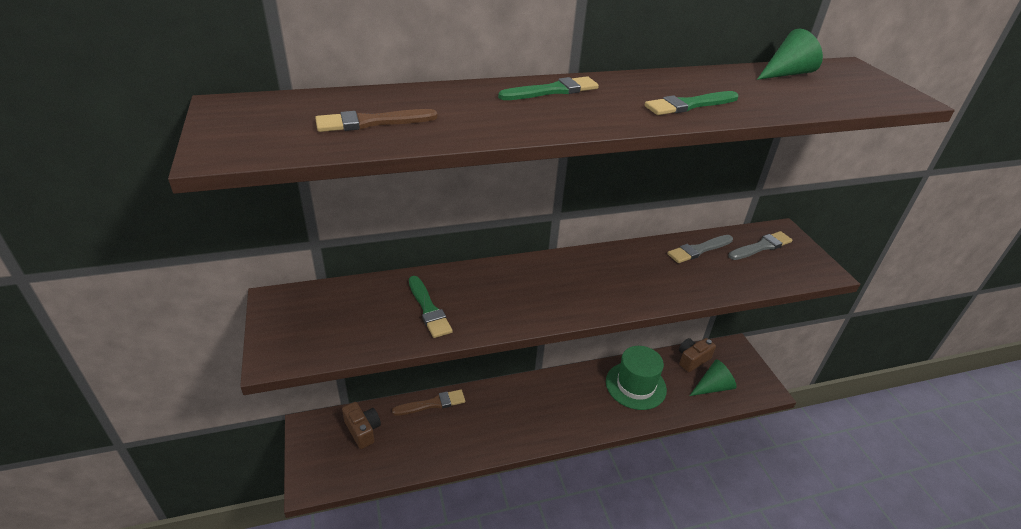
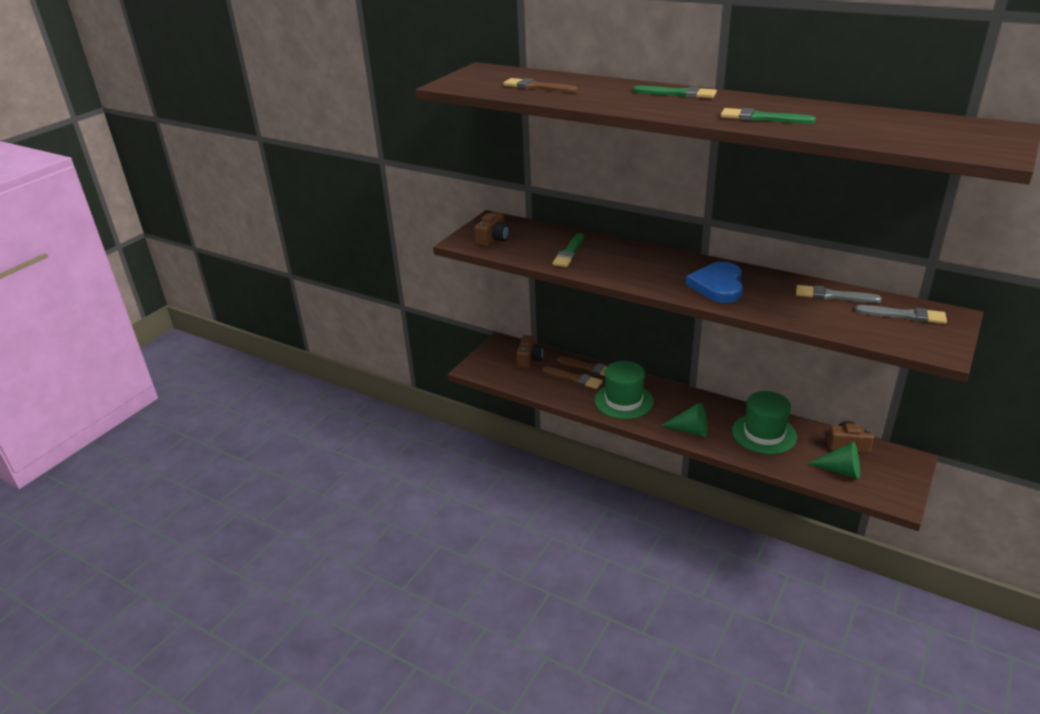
camera: 50 degrees right, 5 degrees down
green cone [757,28,823,80] -> green cone moved to [660,403,708,437]
none -> brown camera [474,212,510,247]
none -> brown brush [542,366,603,389]
none -> green hat [595,361,654,419]
none -> blue heart [686,262,743,303]

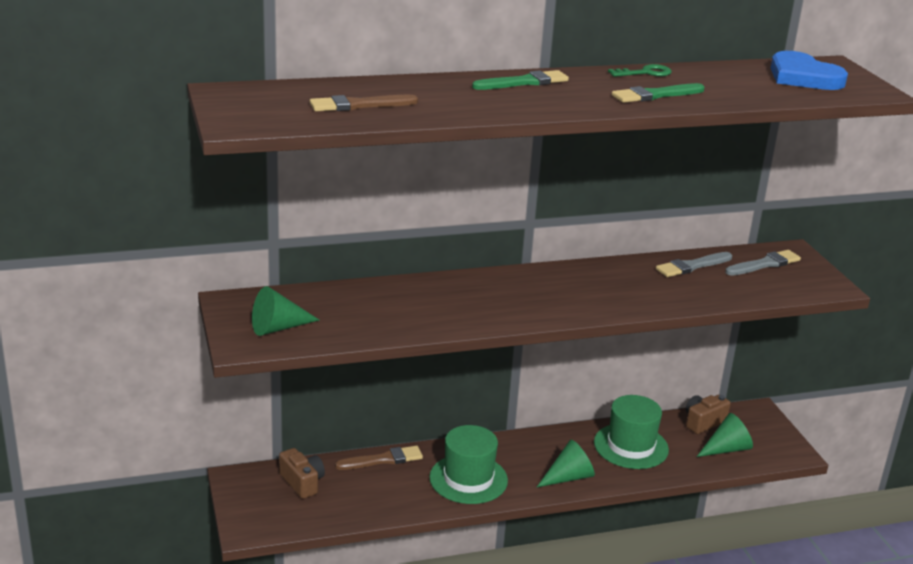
camera: 50 degrees left, 5 degrees down
brown camera [474,212,510,247] -> green cone [252,286,319,336]
brown brush [542,366,603,389] -> none
green brush [552,233,584,267] -> none
blue heart [686,262,743,303] -> blue heart moved to [771,51,848,90]
none -> green key [608,64,672,77]

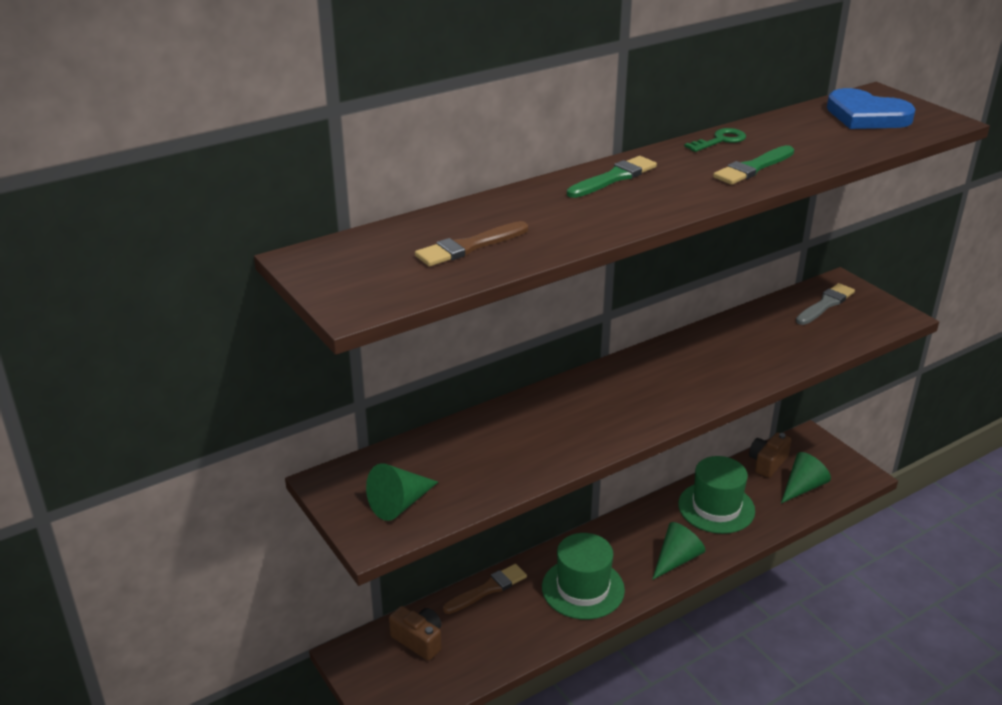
camera: 15 degrees left, 5 degrees up
grey brush [656,252,732,277] -> none

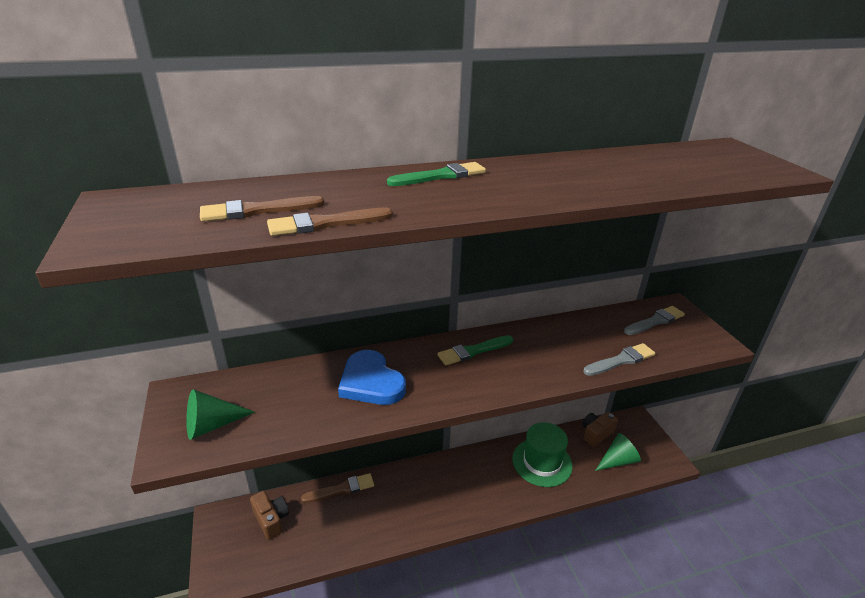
camera: 15 degrees right, 0 degrees up
green hat [542,533,625,620] -> none
green cone [652,522,705,580] -> none
green key [684,128,746,152] -> none
green brush [713,145,794,185] -> green brush moved to [437,335,513,365]
blue heart [827,88,916,129] -> blue heart moved to [338,350,406,405]
none -> brown brush [267,208,393,236]
none -> grey brush [583,343,656,376]

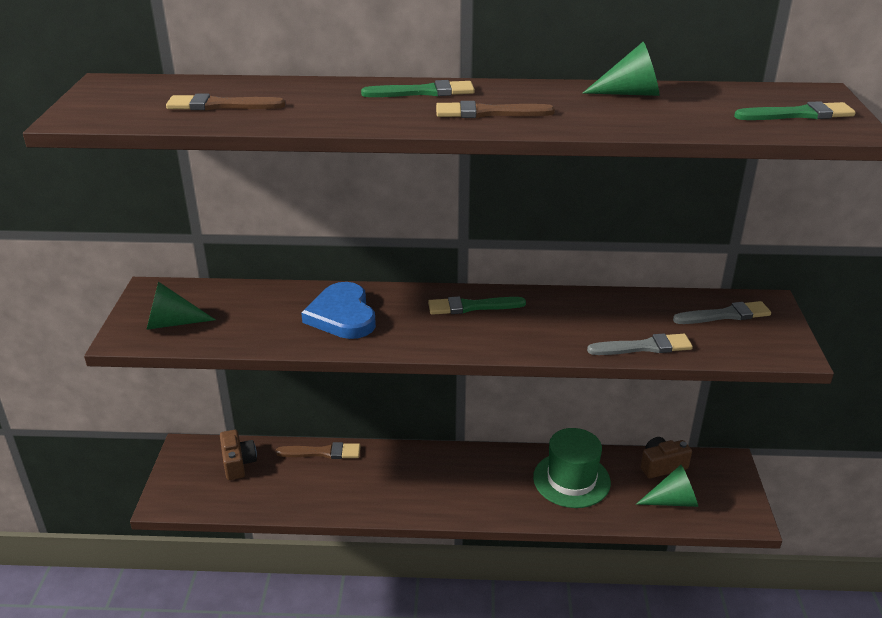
camera: 20 degrees right, 0 degrees up
brown brush [267,208,393,236] -> brown brush moved to [436,101,555,118]
none -> green cone [582,42,659,96]
none -> green brush [734,101,856,120]

